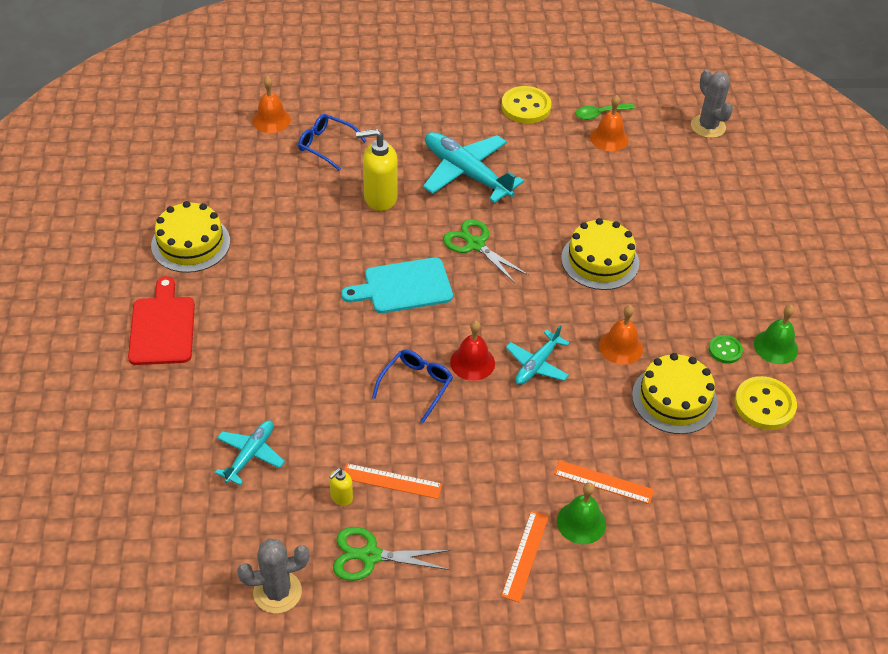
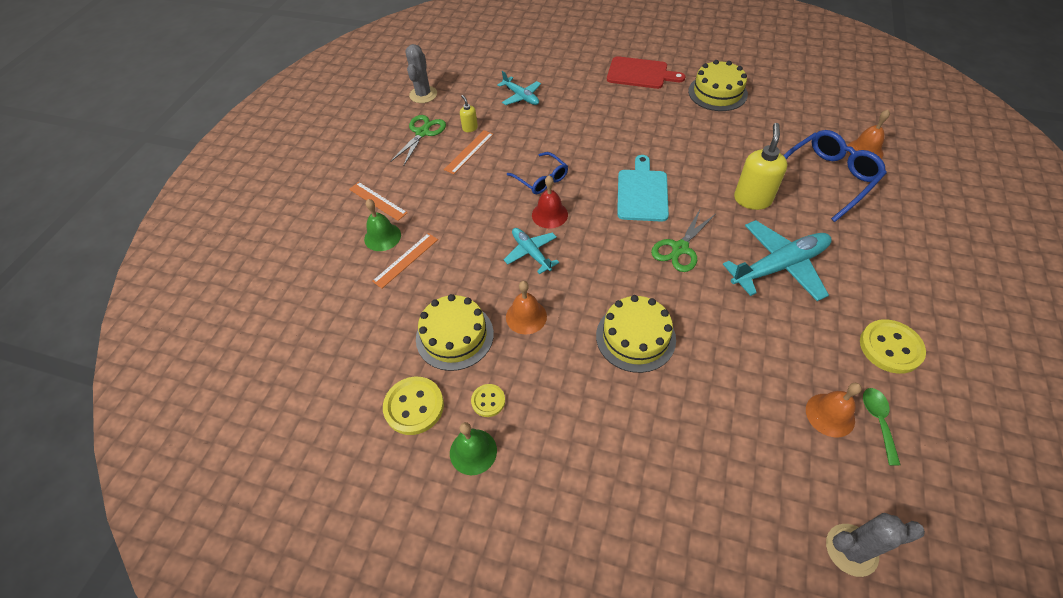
camera: 115 degrees right, 5 degrees up
blue glasses [298,114,366,171] -> blue glasses [783,130,887,222], size x1.65
green scissors [443,219,529,284] -> green scissors turned 150 degrees clockwise [651,210,716,272]
green button [709,335,743,364] -> yellow button [471,384,505,417]

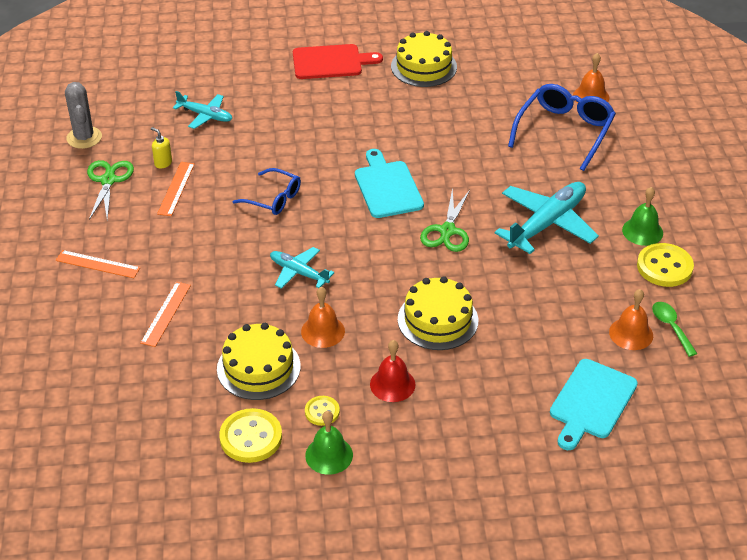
camera: 25 degrees left, 10 degrees down
green bell [364,199,401,251] -> green bell moved to [622,187,663,246]
red bell [532,176,568,228] -> red bell moved to [370,340,415,402]
yellow soap dispenser [734,123,788,210] -> none
grey cactus [826,513,925,577] -> none
none -> turquoise cutting board [550,359,638,450]

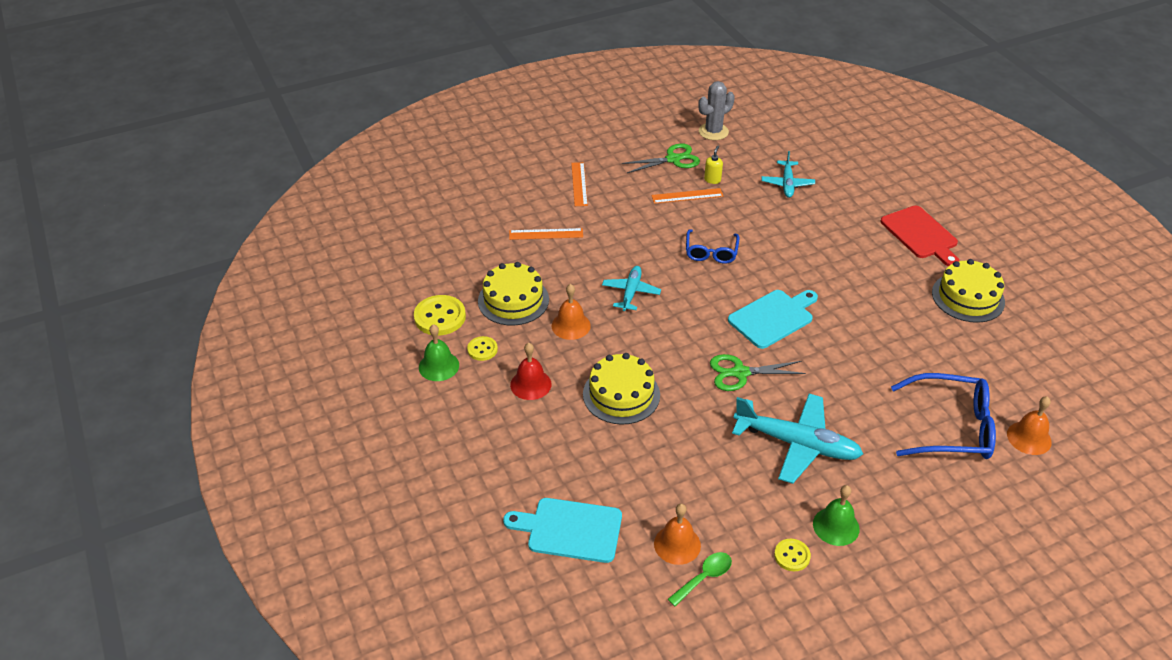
camera: 70 degrees right, 0 degrees up
yellow button [637,243,694,287] -> yellow button [774,539,811,571], size x0.57

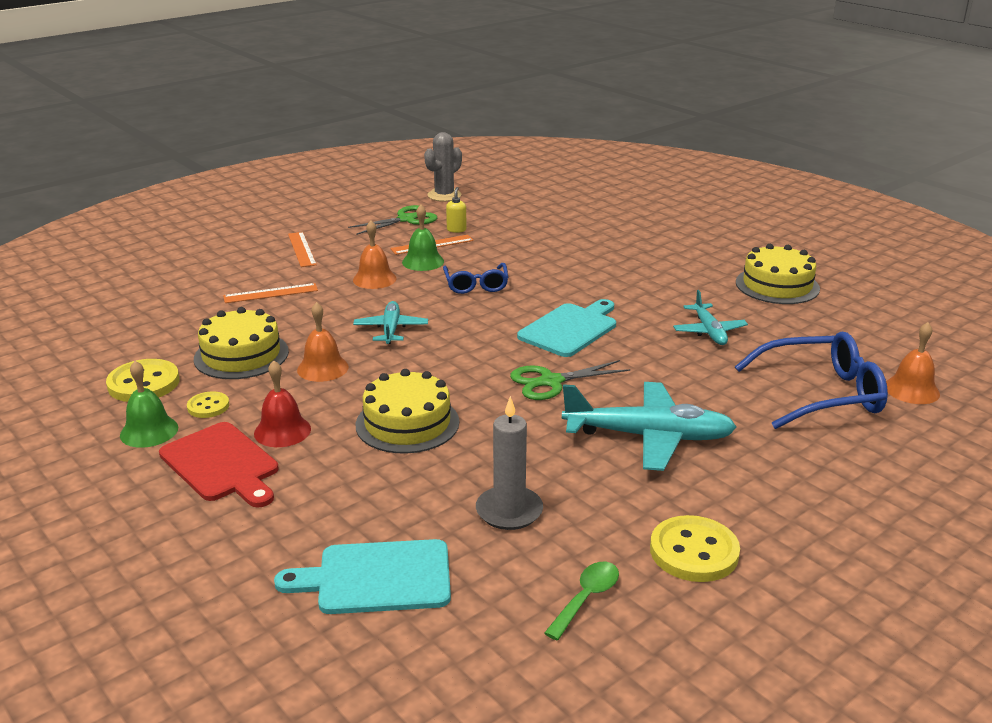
camera: 15 degrees left, 15 degrees down
orange bell [654,504,701,565] -> orange bell moved to [353,221,397,289]
turquoise plane [762,151,815,198] -> turquoise plane moved to [673,290,748,345]
yellow button [774,539,811,571] -> yellow button [650,515,740,582], size x1.75
green bell [813,485,860,546] -> green bell moved to [402,205,444,271]
red cutting board [881,206,960,266] -> red cutting board moved to [159,422,279,508]
none -> grey candle [476,396,543,530]

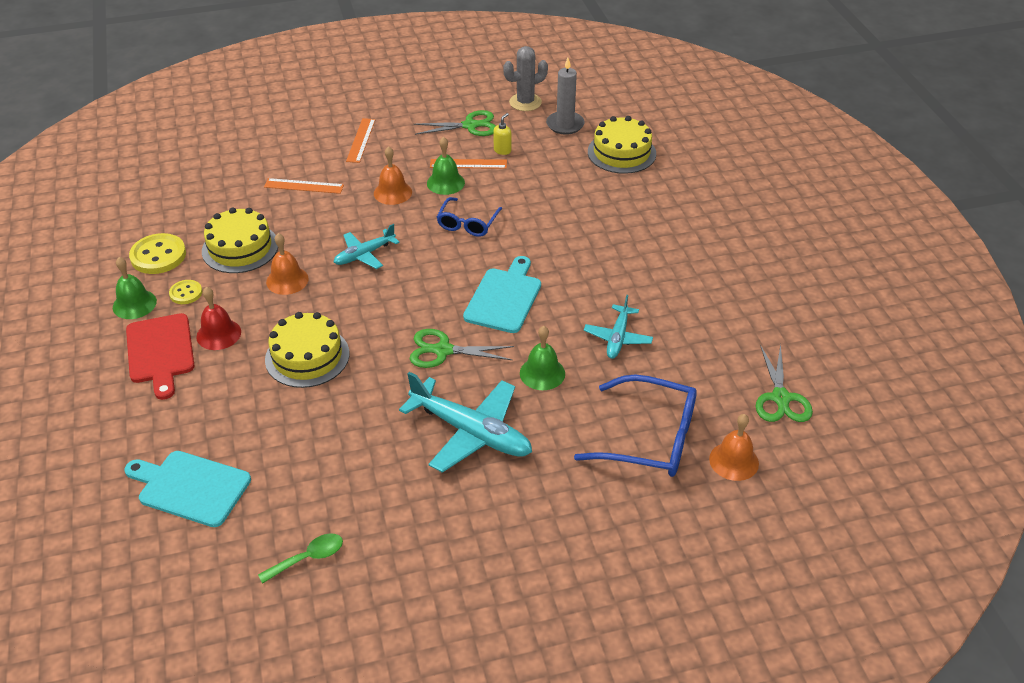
camera: 25 degrees right, 15 degrees up
turquoise plane [353,301,428,344] -> turquoise plane turned 150 degrees counterclockwise [334,224,399,269]
grey candle [476,396,543,530] -> grey candle moved to [546,58,585,135]
turquoise cutting board [517,299,616,357] -> turquoise cutting board turned 45 degrees counterclockwise [463,256,541,333]
yellow button [650,515,740,582] -> none
yellow cake [736,244,820,304] -> yellow cake moved to [588,116,656,174]
none -> green bell [520,326,565,390]
none -> green scissors [756,344,813,422]

